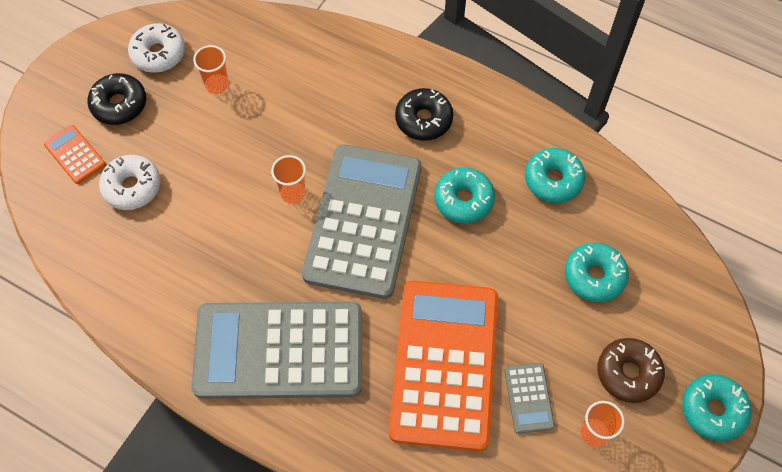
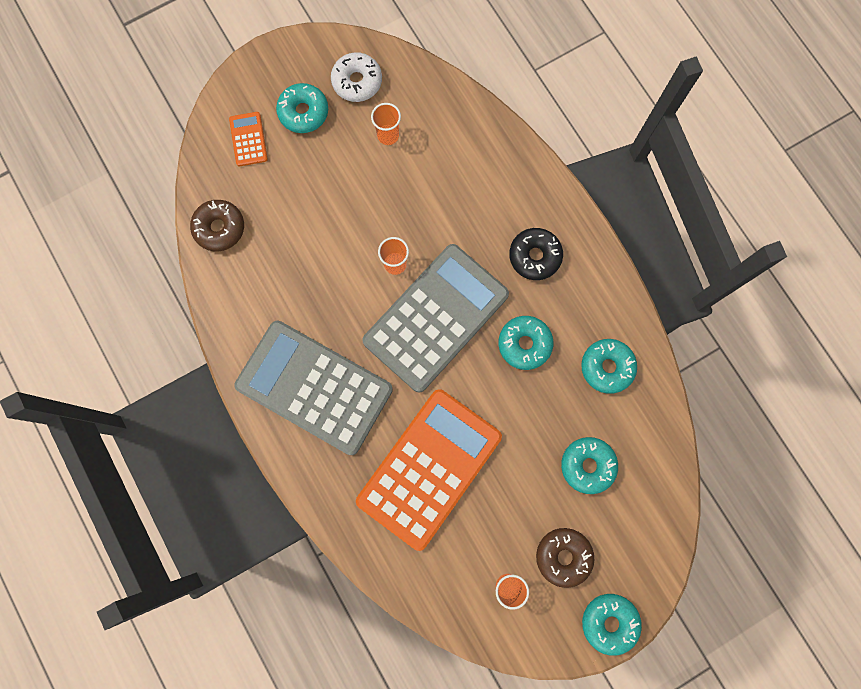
camera: 30 degrees right, 15 degrees up
black donut [87,73,146,125] -> turquoise donut [276,83,328,133]
white donut [99,155,161,210] -> none
grey calculator [504,363,555,434] -> none
none -> brown donut [190,200,244,252]

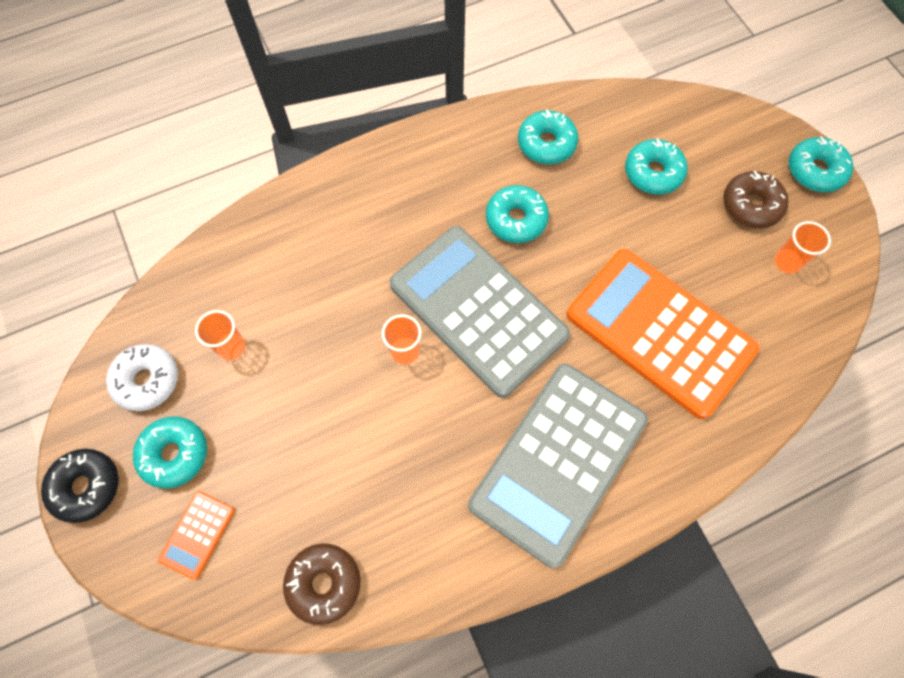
camera: 85 degrees left, 10 degrees down
orange calculator [229,112,268,166] -> orange calculator turned 60 degrees counterclockwise [158,491,235,580]
black donut [509,228,563,280] -> black donut moved to [41,449,119,523]

